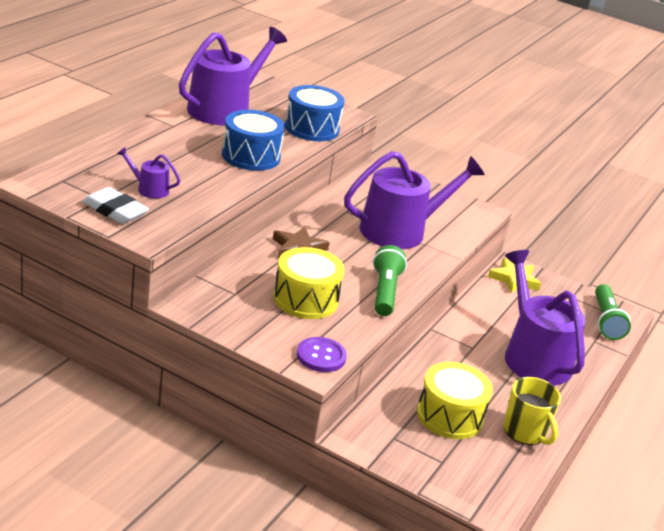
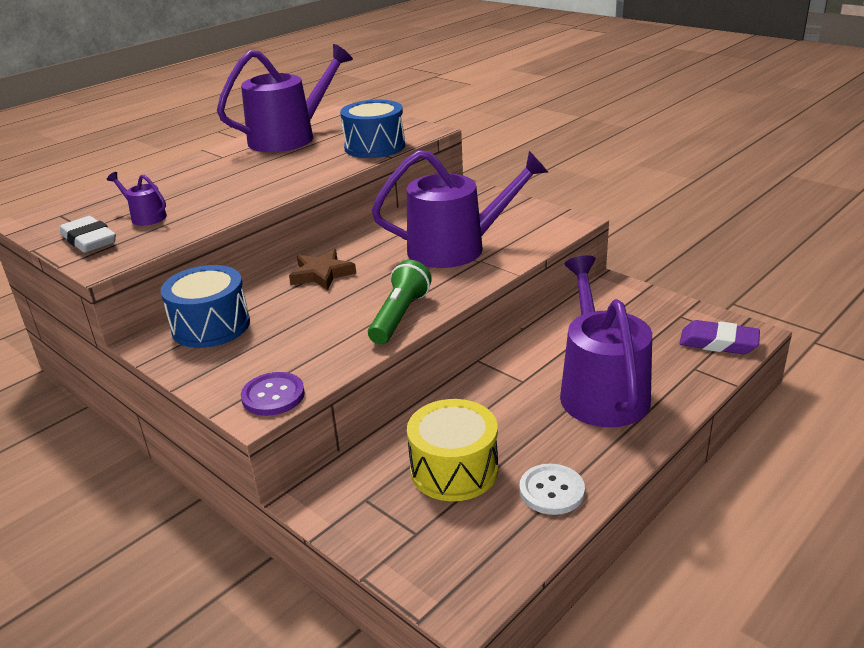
camera: 20 degrees right, 0 degrees up
blue drum [222,110,285,171] -> blue drum moved to [160,265,250,348]
yellow drum [273,247,344,319] -> none
yellow star [488,258,541,293] -> none
yellow mug [503,377,561,445] -> white button [519,464,585,515]
green flashlight [595,284,631,340] -> purple eraser [679,320,760,354]

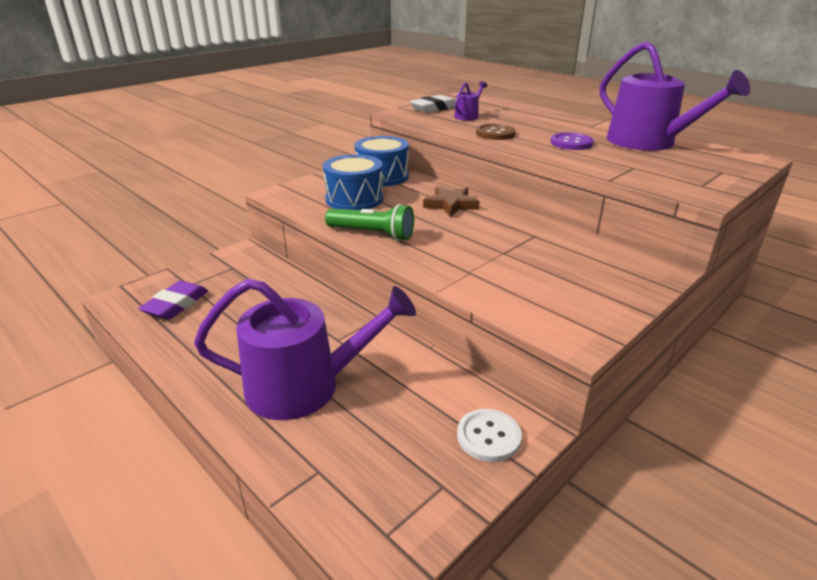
camera: 90 degrees right, 0 degrees up
purple button [241,372,305,416] -> purple button moved to [551,133,593,150]
blue drum [340,100,405,158] -> blue drum moved to [323,154,383,210]
purple watering can [371,150,548,268] -> none
yellow drum [407,399,498,501] -> none
white button [519,464,585,515] -> white button moved to [457,409,522,462]
purple eraser [679,320,760,354] -> purple eraser moved to [138,281,208,320]
none -> brown button [476,124,516,140]

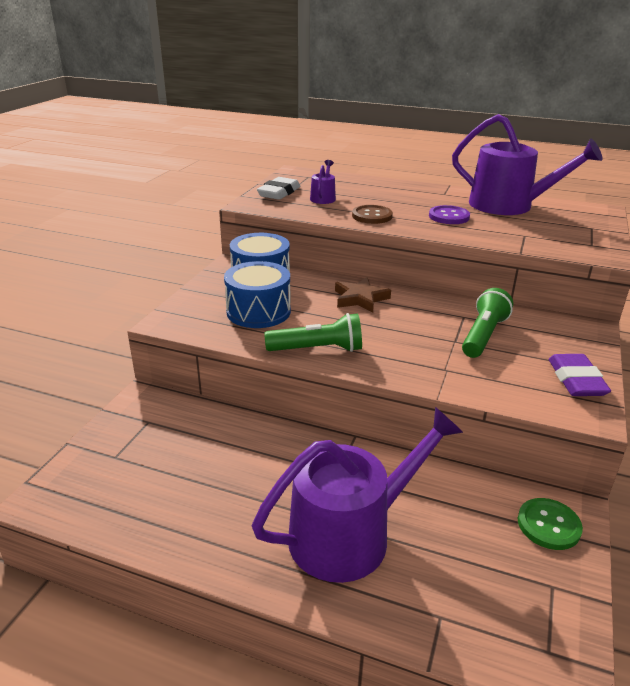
camera: 25 degrees left, 0 degrees up
purple eraser [138,281,208,320] -> purple eraser moved to [549,354,611,396]
white button [457,409,522,462] -> green button [518,498,583,550]
none -> green flashlight [462,288,513,358]

